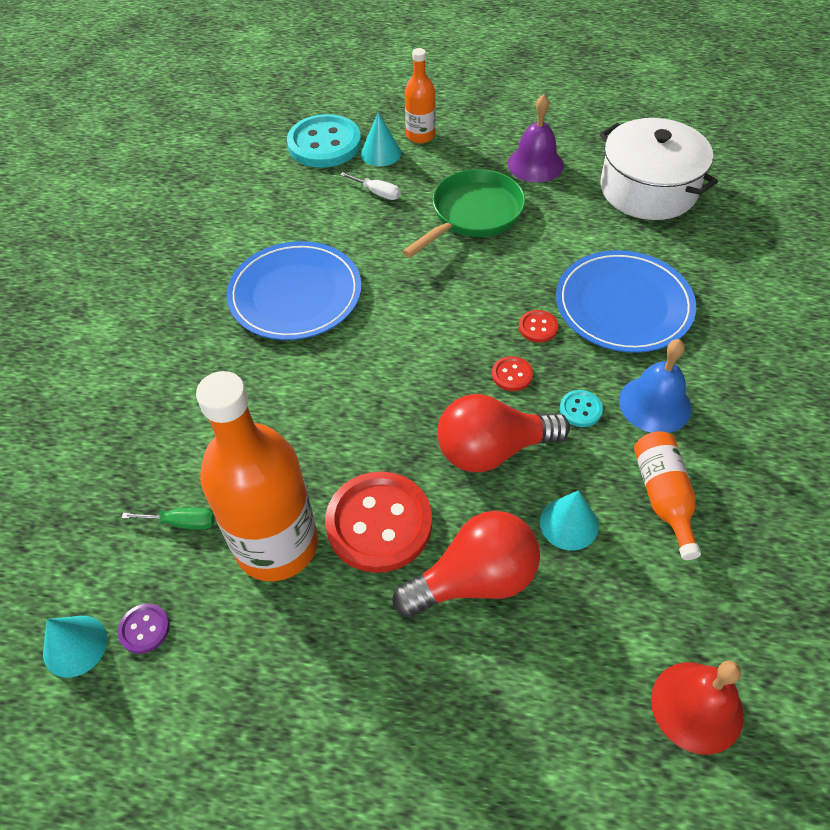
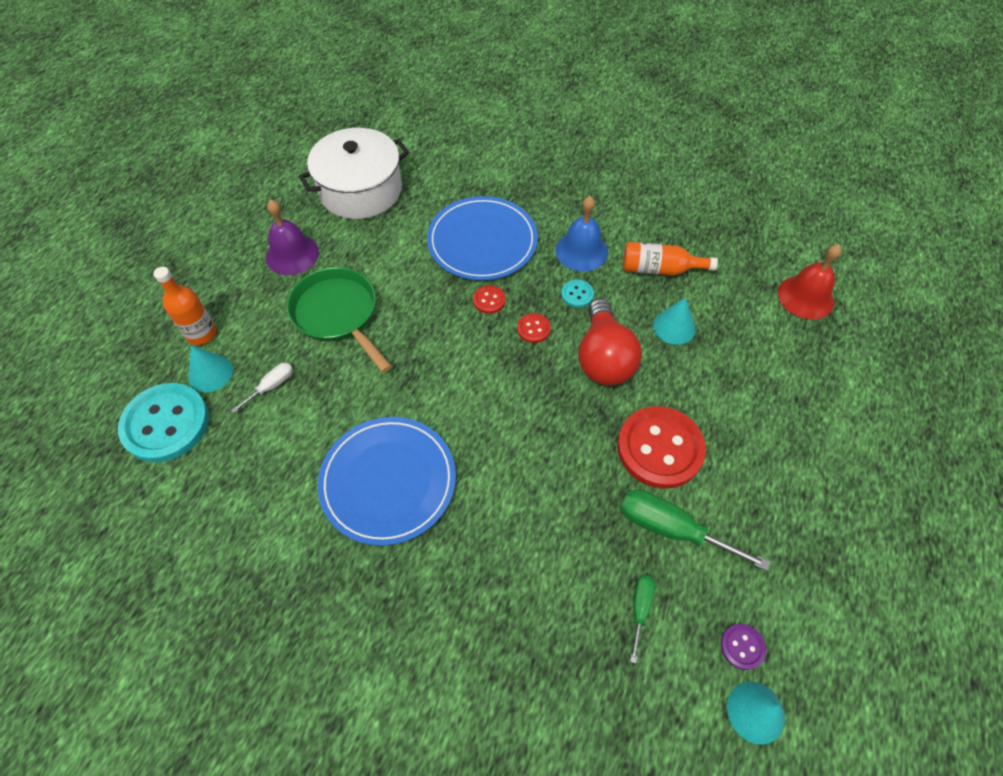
camera: 80 degrees left, 5 degrees up
orange bottle [196,371,318,582] -> green screwdriver [621,490,770,571]
red light bulb [392,511,540,617] -> none

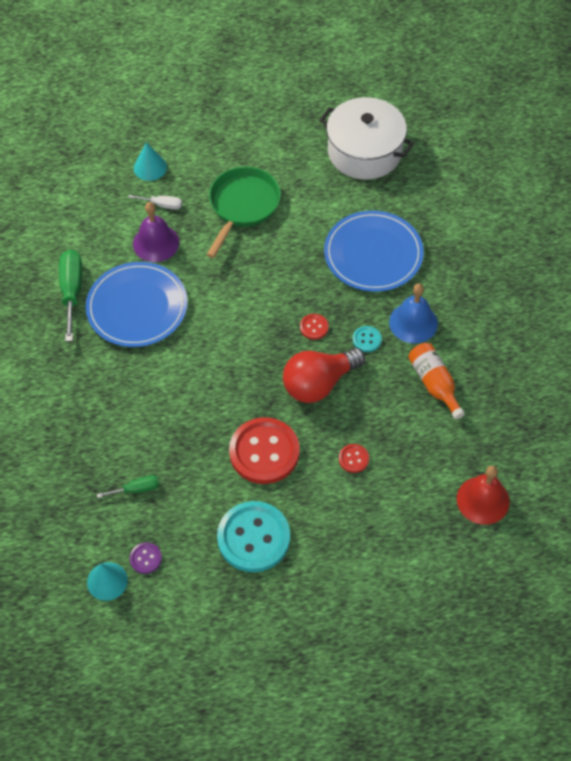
camera: 60 degrees right, 0 degrees up
turquoise button [118,383,209,462] -> turquoise button moved to [217,501,290,572]
orange bottle [153,267,217,345] -> none
purple bell [266,200,319,275] -> purple bell moved to [133,202,179,262]
red button [473,285,506,314] -> red button moved to [339,444,369,473]
green screwdriver [621,490,770,571] -> green screwdriver moved to [59,250,82,342]
turquoise cone [653,297,696,345] -> none

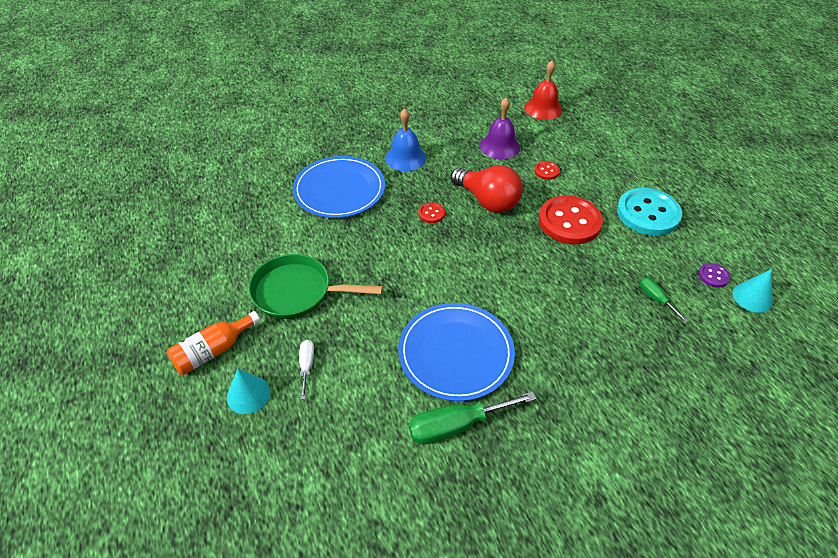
camera: 105 degrees left, 10 degrees down
purple bell [133,202,179,262] -> purple bell moved to [480,97,520,159]
white pot [319,97,414,179] -> none
turquoise button [353,326,382,352] -> none
orange bottle [408,343,465,420] -> orange bottle moved to [166,311,260,375]

